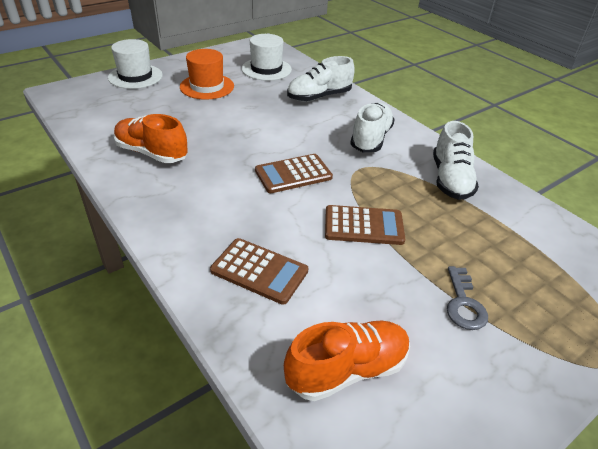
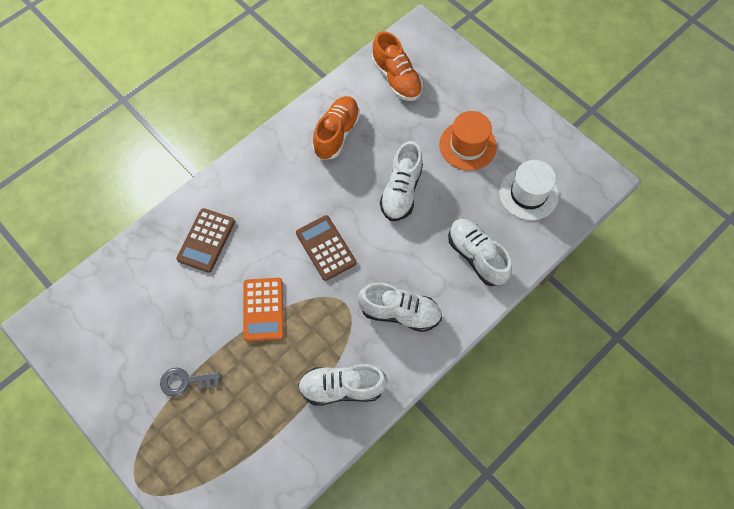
camera: 85 degrees right, 25 degrees up
white hat [108,39,163,89] -> none
orange shoe [284,321,410,401] -> orange shoe moved to [372,31,423,101]
brown calculator [325,205,405,245] -> orange calculator [244,278,284,342]
none -> white shoe [380,141,423,221]

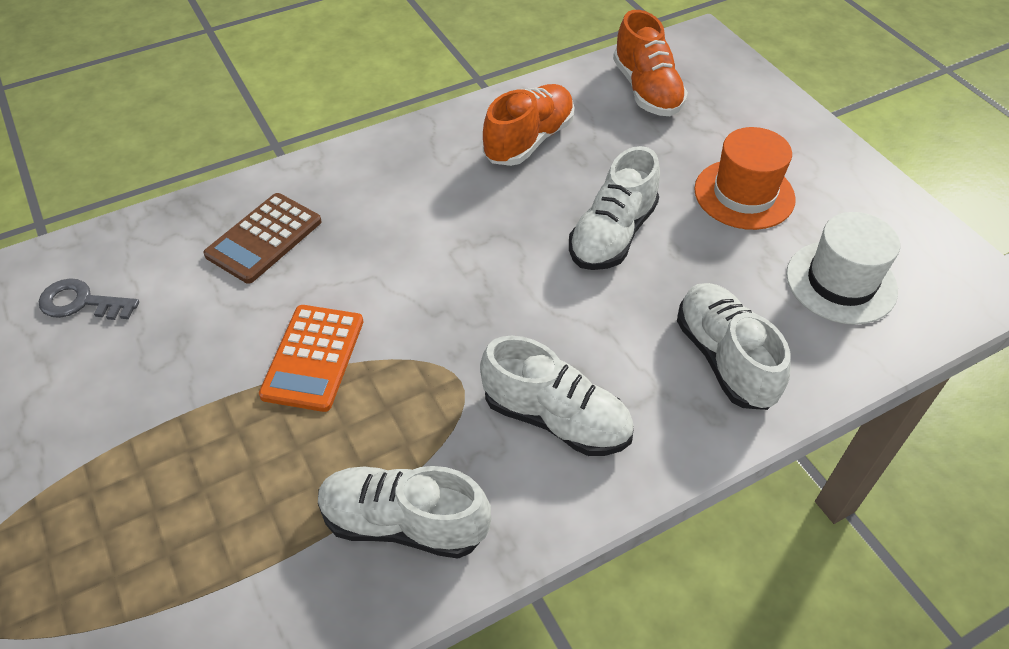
camera: 15 degrees right, 15 degrees down
grey key [160,368,220,397] -> grey key moved to [39,278,139,320]
brown calculator [296,215,356,281] -> none

